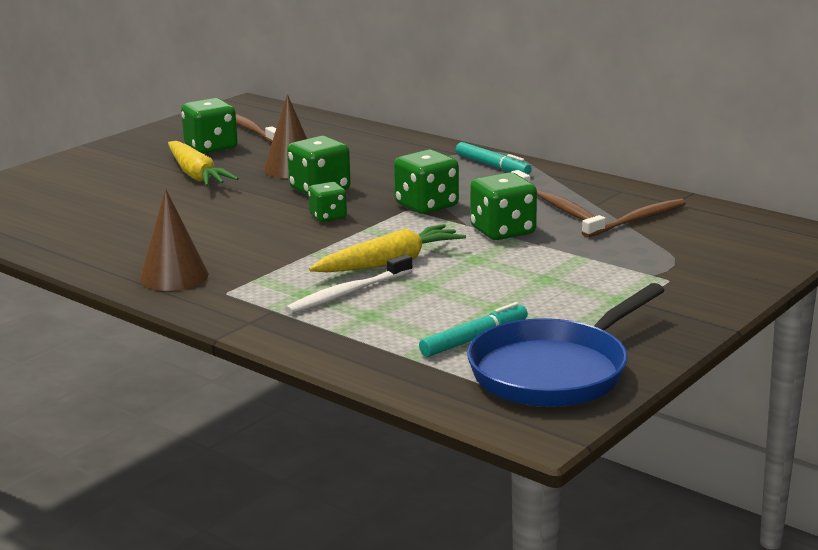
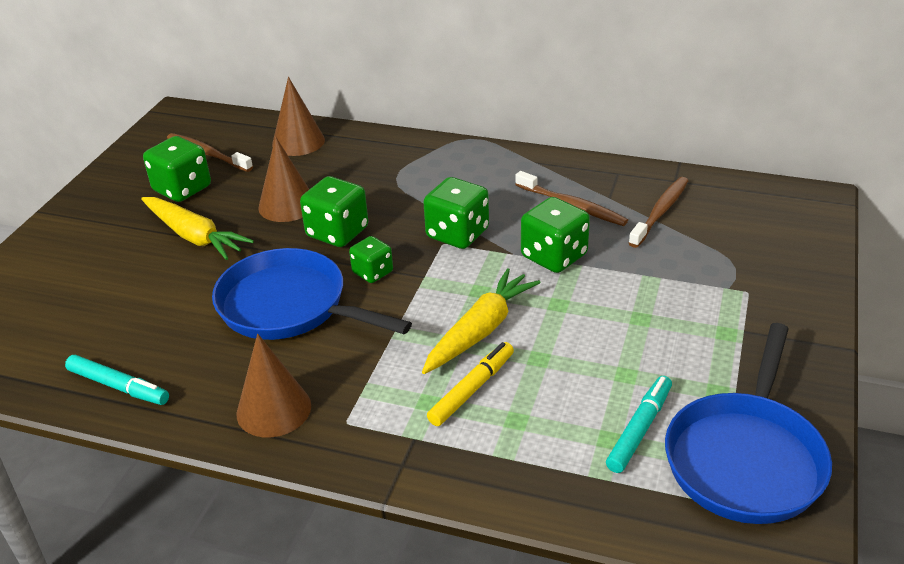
camera: 20 degrees left, 15 degrees up
white toothbrush [285,254,413,314] -> yellow marker [427,342,514,426]
turquoise marker [456,142,531,175] -> turquoise marker moved to [65,355,169,405]
none -> blue pan [212,248,412,340]
none -> brown cone [272,77,325,156]

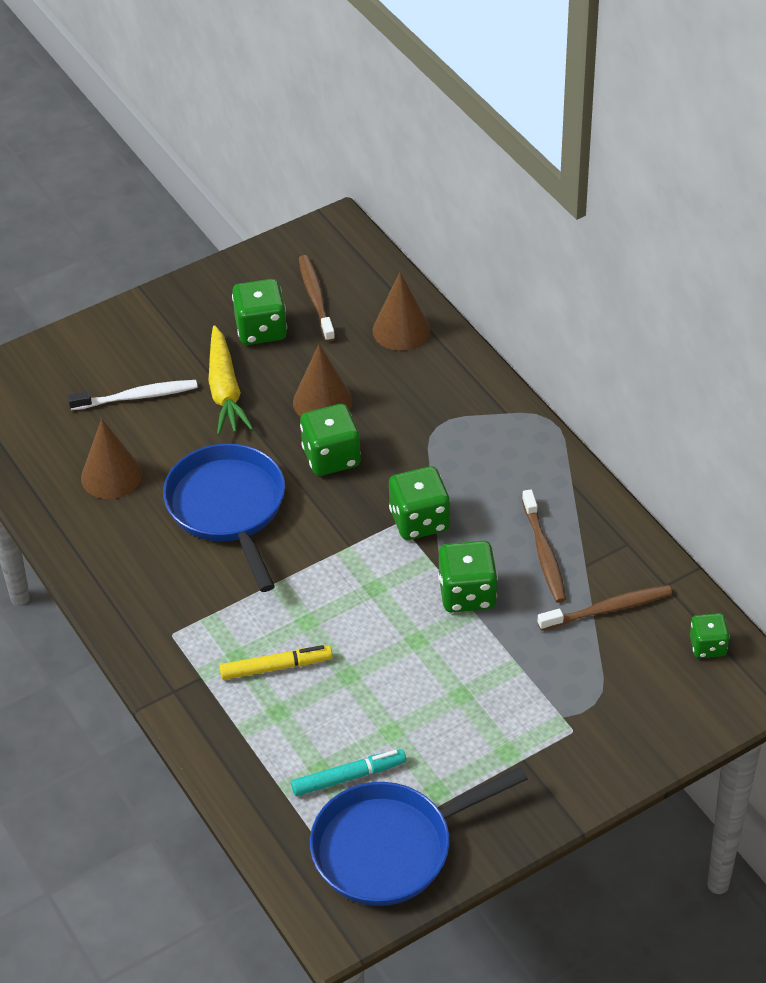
camera: 40 degrees right, 10 degrees up
turquoise marker [65,355,169,405] -> none
brown cone [237,334,311,437] -> brown cone moved to [81,419,142,499]
green dice [349,236,393,283] -> green dice moved to [690,613,730,658]
yellow carrot [422,268,541,374] -> none
none -> white toothbrush [68,380,198,410]

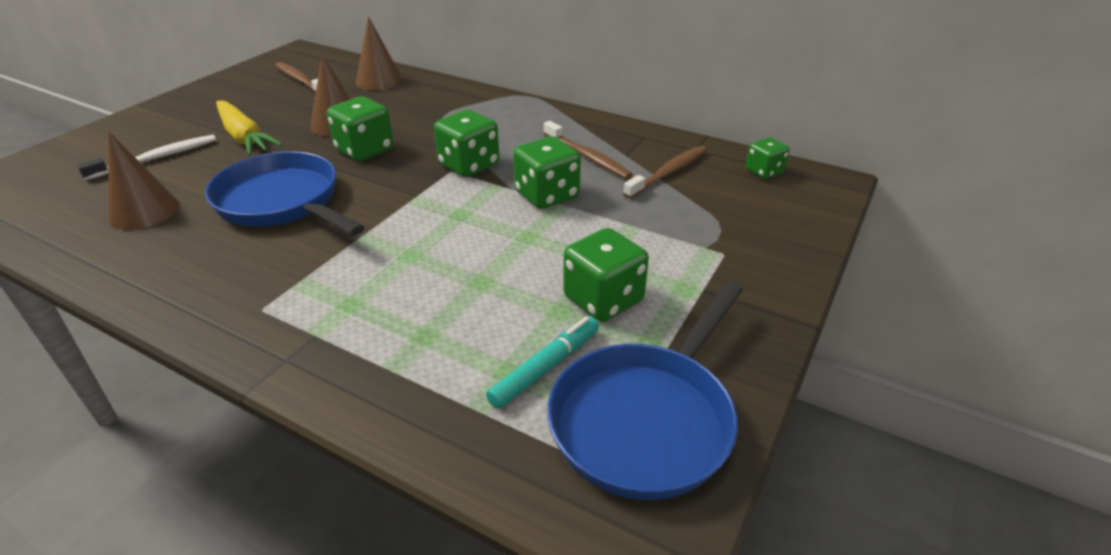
camera: 30 degrees left, 10 degrees down
yellow marker [219,645,333,680] -> none
green dice [232,279,287,345] -> green dice moved to [563,228,649,322]

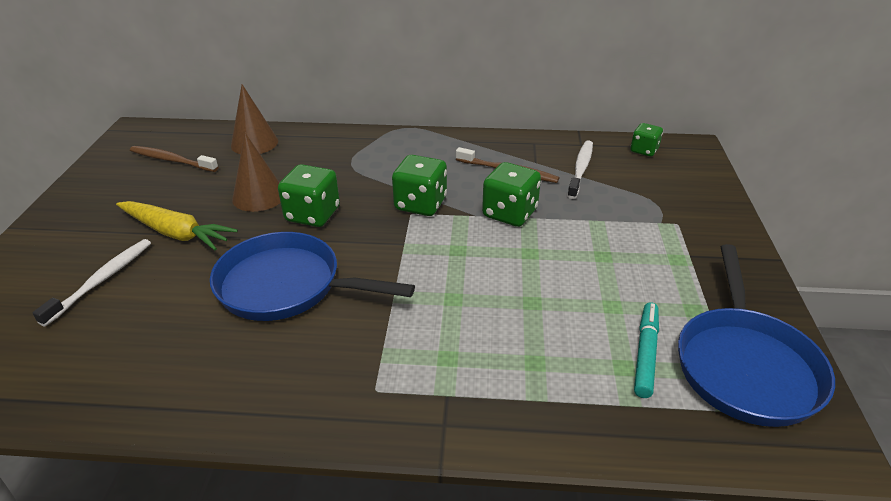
camera: 25 degrees left, 0 degrees up
brown cone [108,131,180,230] -> none
green dice [563,228,649,322] -> none
brown toothbrush [623,146,707,199] -> white toothbrush [567,140,593,199]

